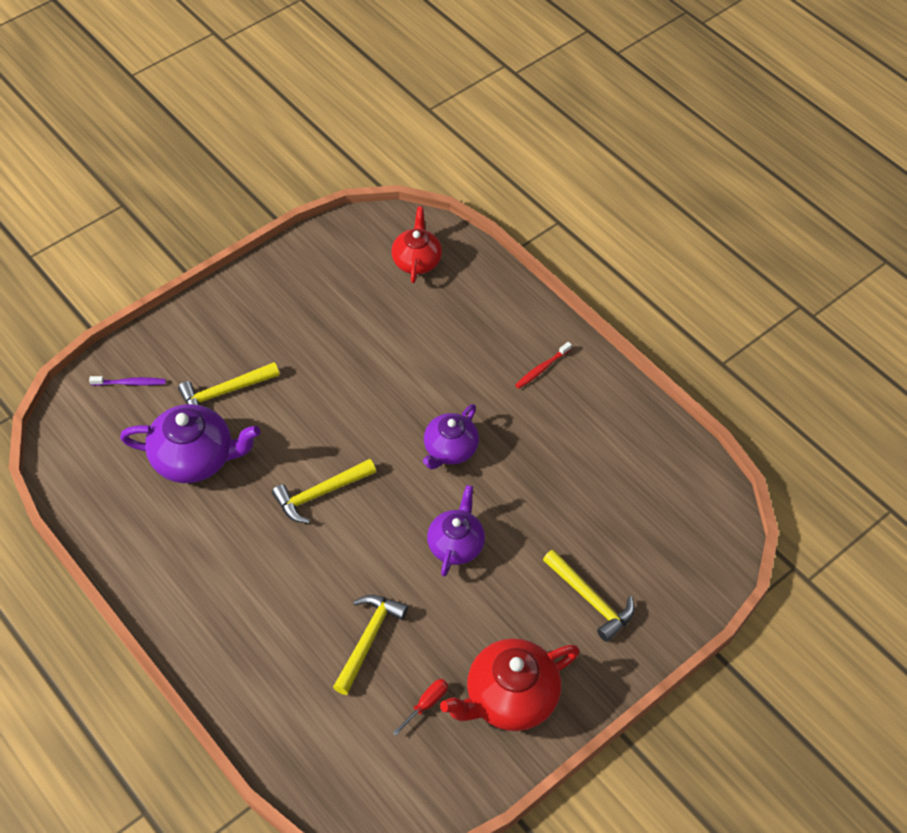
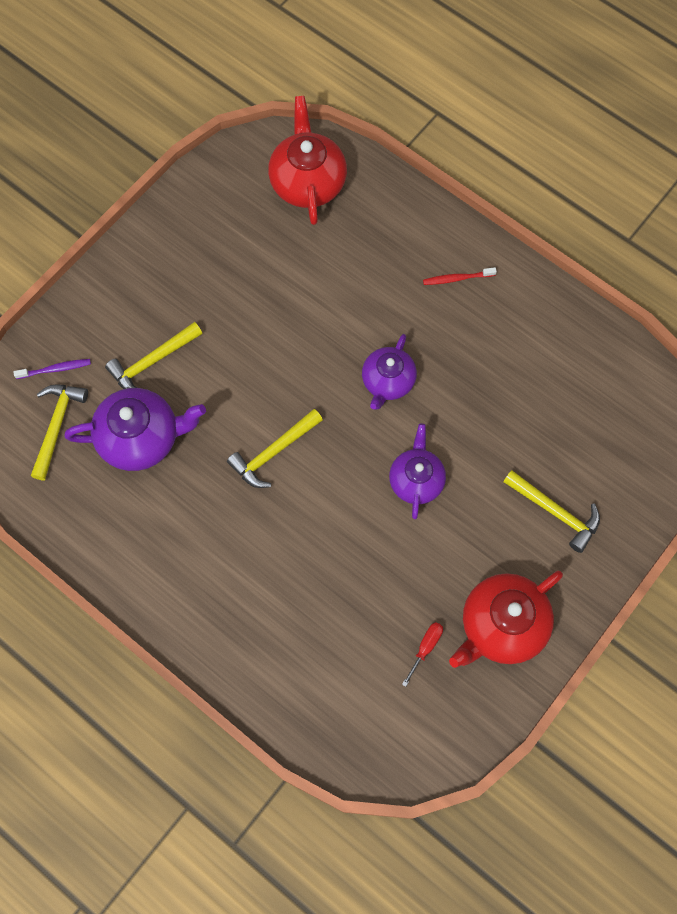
camera: 10 degrees left, 15 degrees up
yellow hammer [333,595,408,695] -> yellow hammer moved to [31,385,88,480]
red teapot [392,207,442,283] -> red teapot [268,96,347,225], size x1.52
red toothbrush [515,342,572,389] -> red toothbrush turned 45 degrees clockwise [423,267,497,285]

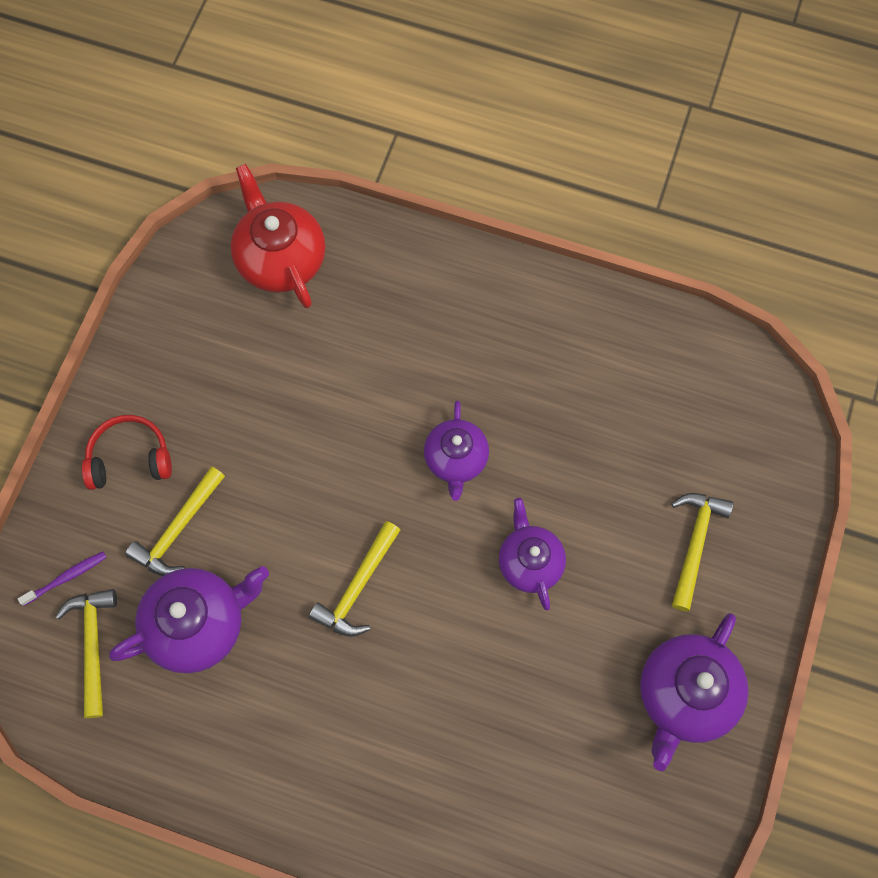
camera: 20 degrees left, 0 degrees up
red screwdriver [402,622,443,687] -> none
red toothbrush [423,267,497,285] -> none
red teapot [449,571,563,668] -> purple teapot [640,613,749,771]
yellow hammer [503,470,600,553] -> yellow hammer turned 90 degrees counterclockwise [671,493,733,611]
none -> red headphones [82,415,172,490]

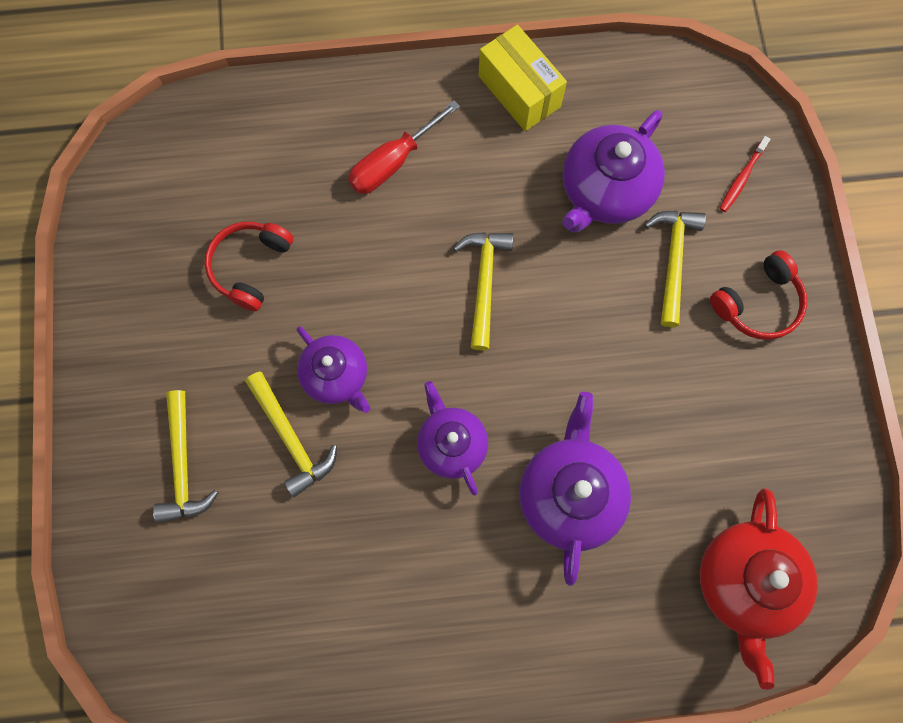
camera: 155 degrees right, 5 degrees up
purple toothbrush [18,552,107,606] -> red toothbrush [720,136,770,212]
yellow hammer [55,589,117,718] -> yellow hammer moved to [245,372,337,497]
red teapot [231,164,325,308] -> red teapot turned 60 degrees clockwise [700,488,818,690]
purple teapot [640,613,749,771] -> purple teapot moved to [519,392,631,586]
none -> red headphones [205,222,294,311]
none -> red screwdriver [348,100,460,194]
none -> yellow box [478,25,567,131]

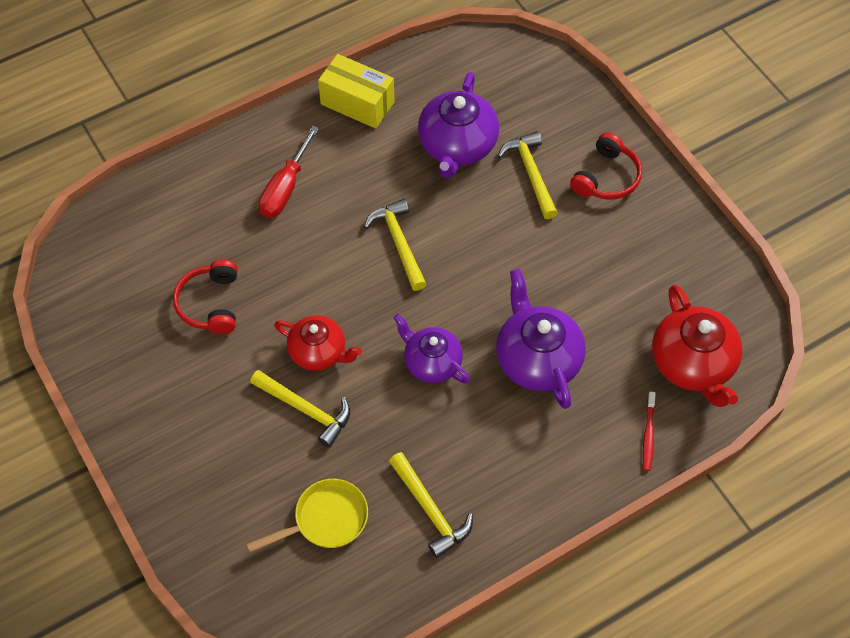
camera: 25 degrees left, 15 degrees down
yellow hammer [153,390,218,523] -> yellow hammer moved to [389,452,473,558]
purple teapot [297,326,371,413] -> red teapot [274,315,362,371]
red toothbrush [720,136,770,212] -> red toothbrush moved to [643,391,656,471]
none -> yellow pan [246,479,368,553]

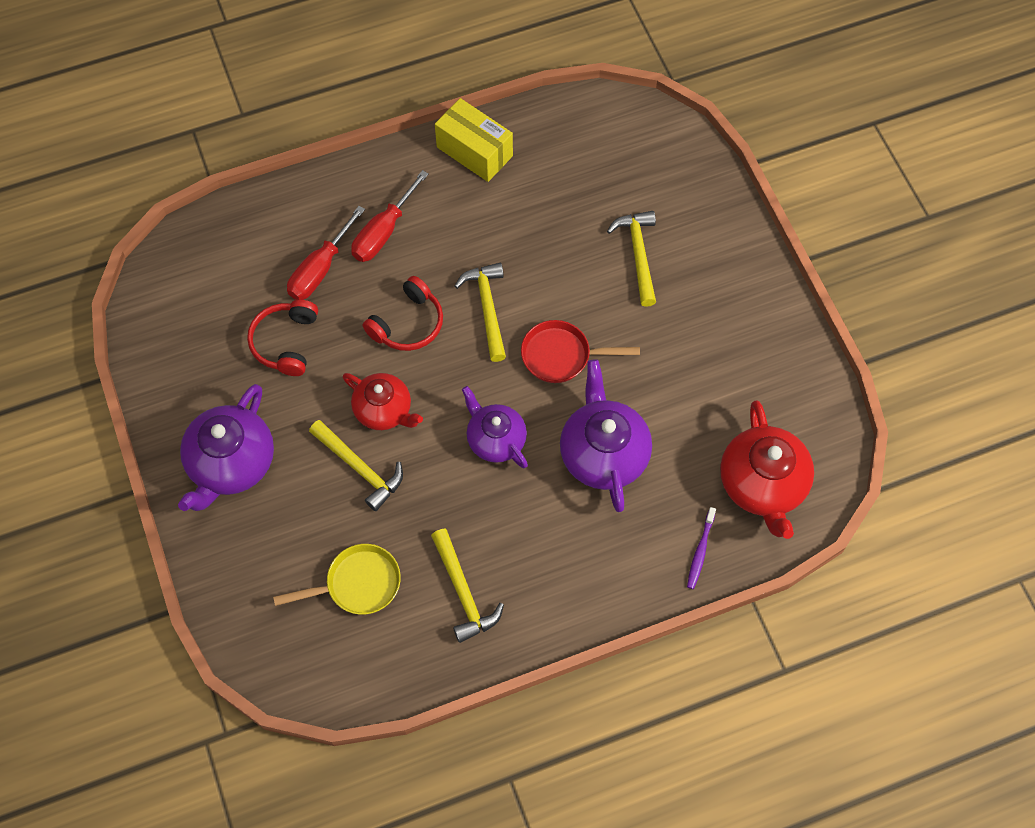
camera: 10 degrees right, 5 degrees up
purple teapot [418,72,499,178] -> purple teapot moved to [178,384,274,511]
red headphones [570,132,642,200] -> red headphones moved to [363,276,443,351]
red toothbrush [643,391,656,471] -> purple toothbrush [687,507,716,589]
none -> red screwdriver [287,206,365,300]
none -> red pan [521,320,640,383]

